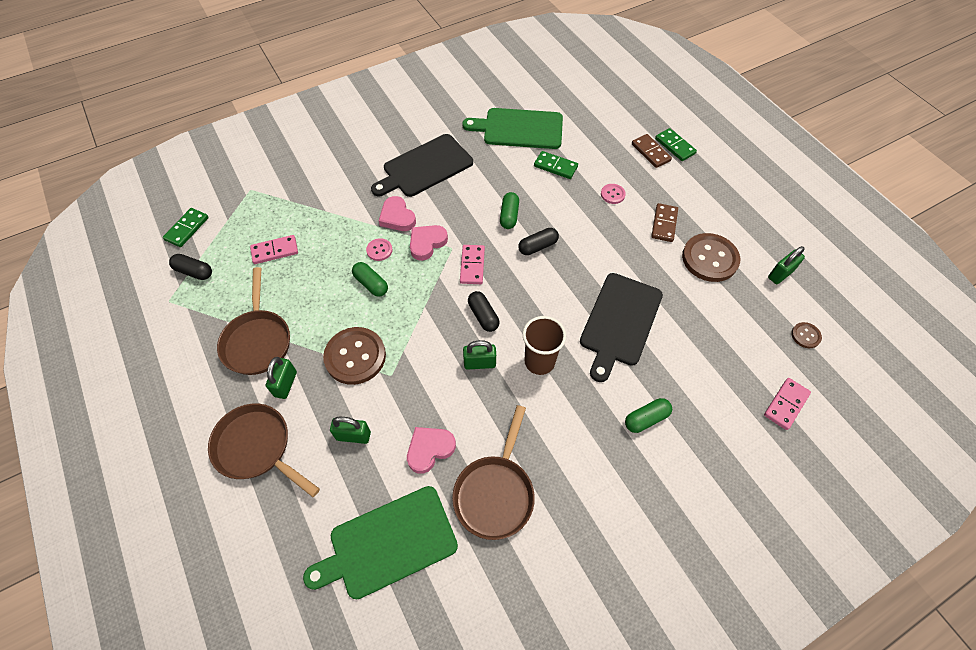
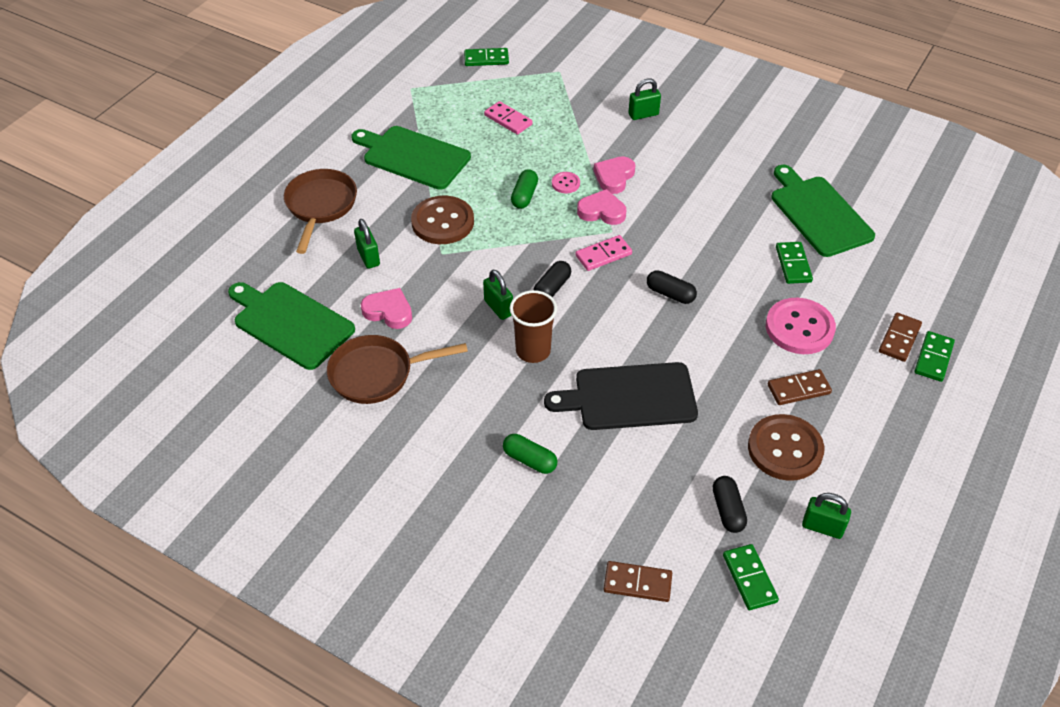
camera: 60 degrees right, 10 degrees down
black capsule [169,254,212,280] -> black capsule moved to [713,476,747,533]
brown pan [217,267,290,375] -> green cutting board [351,126,471,190]
green padlock [266,357,297,399] -> green padlock moved to [628,78,661,120]
black cutting board [371,134,473,197] -> none
green capsule [500,192,519,229] -> none
pink button [601,184,626,204] -> pink button [766,298,836,354], size x2.12
pink domino [764,378,811,430] -> brown domino [603,561,672,602]
brown button [791,322,822,348] -> green domino [723,544,779,610]

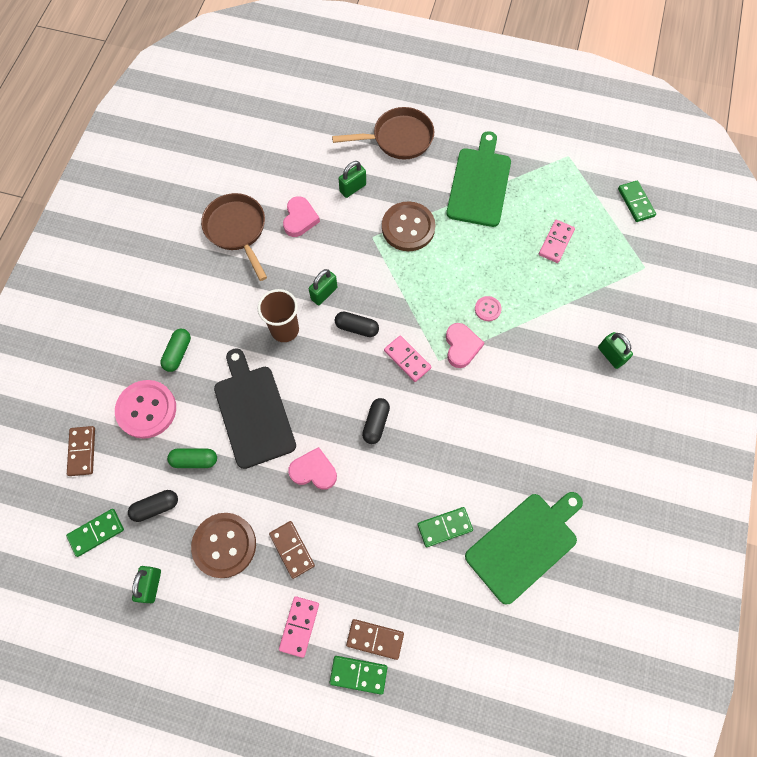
camera: 75 degrees right, 20 degrees up
green cutting board [228,282,355,370] -> none
green capsule [511,169,538,209] -> green capsule moved to [167,449,217,468]
pink heart [594,157,635,194] -> pink heart moved to [288,447,337,490]
pink button [766,298,836,354] -> pink button moved to [115,380,176,439]
none -> pink domino [279,596,319,658]

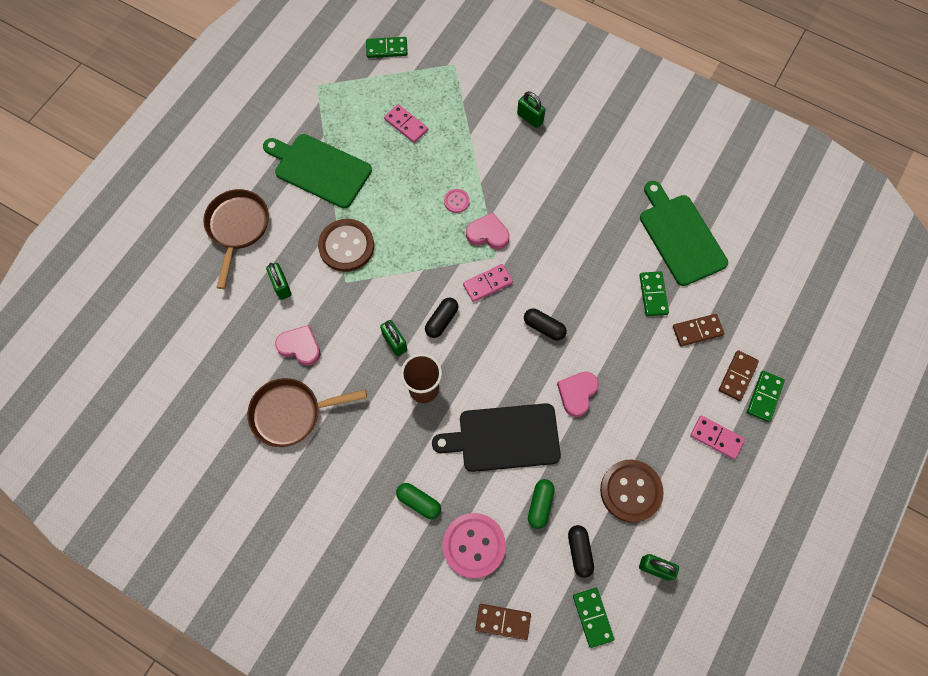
camera: 75 degrees left, 0 degrees up
brown domino [269,521,315,579] -> brown domino moved to [673,314,725,346]
green padlock [598,332,633,369] -> green padlock turned 60 degrees clockwise [517,91,546,128]

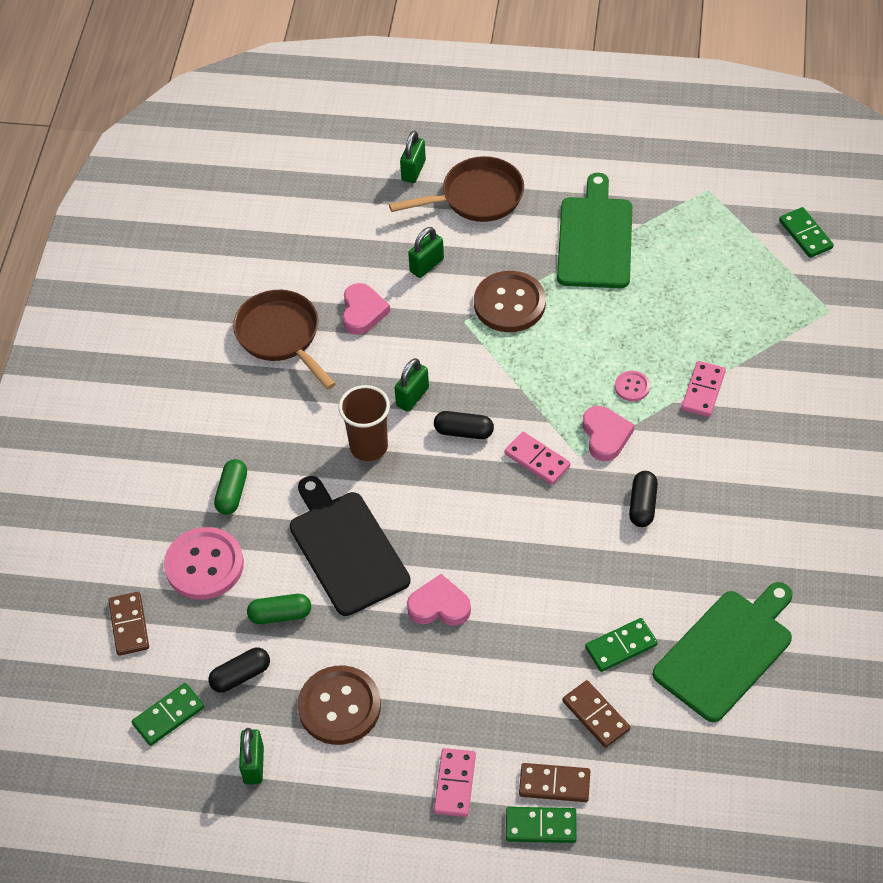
camera: 70 degrees right, 15 degrees down
pink domino [384,104,428,143] -> pink domino moved to [681,361,726,417]
green padlock [517,91,546,128] -> green padlock moved to [400,131,426,183]
black capsule [524,308,567,341] -> black capsule moved to [629,471,658,527]

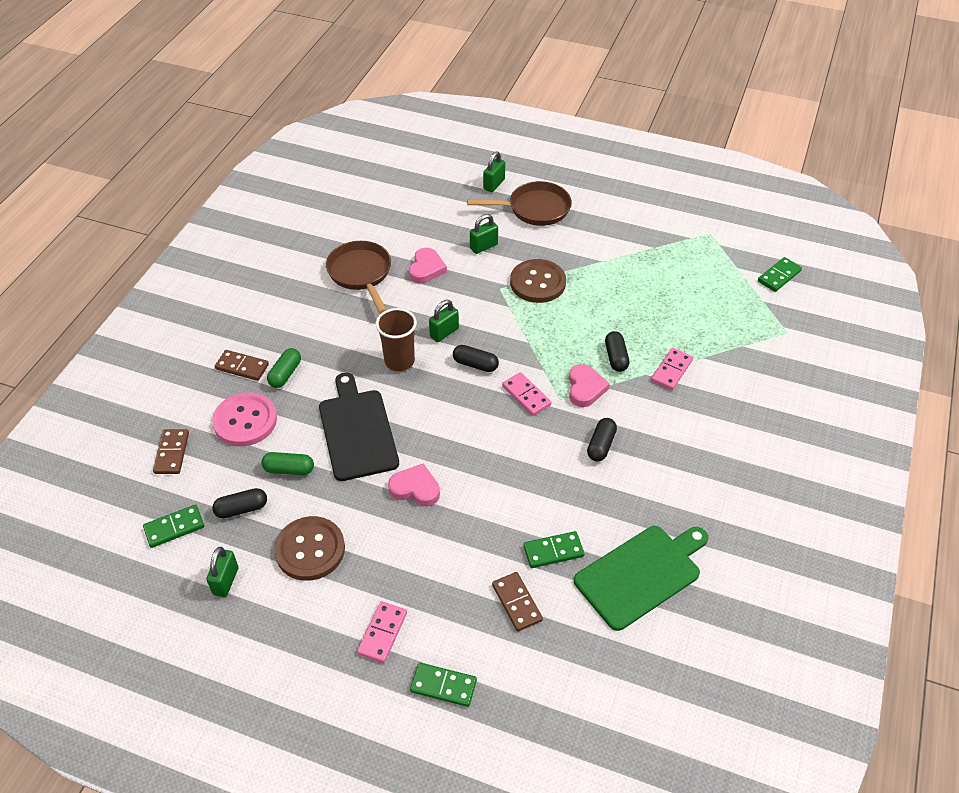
camera: 10 degrees right, 5 degrees down
brown domino [519,763,590,802] -> brown domino moved to [215,350,269,381]
green cutting board [557,173,632,288] -> none
pink button [615,371,650,401] -> black capsule [605,331,629,372]
green domino [779,207,834,258] -> green domino turned 60 degrees clockwise [758,257,802,292]

